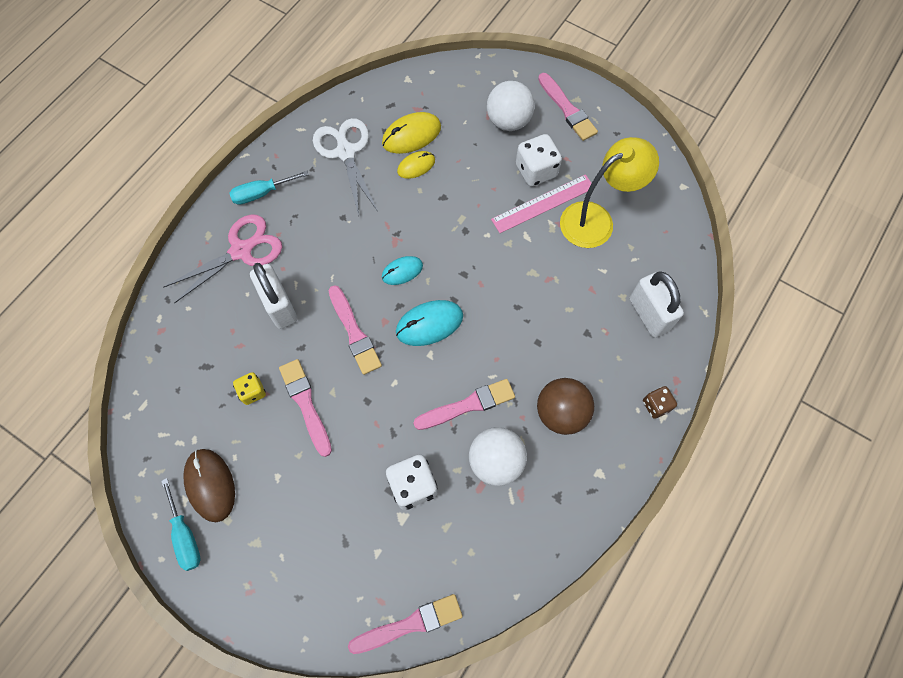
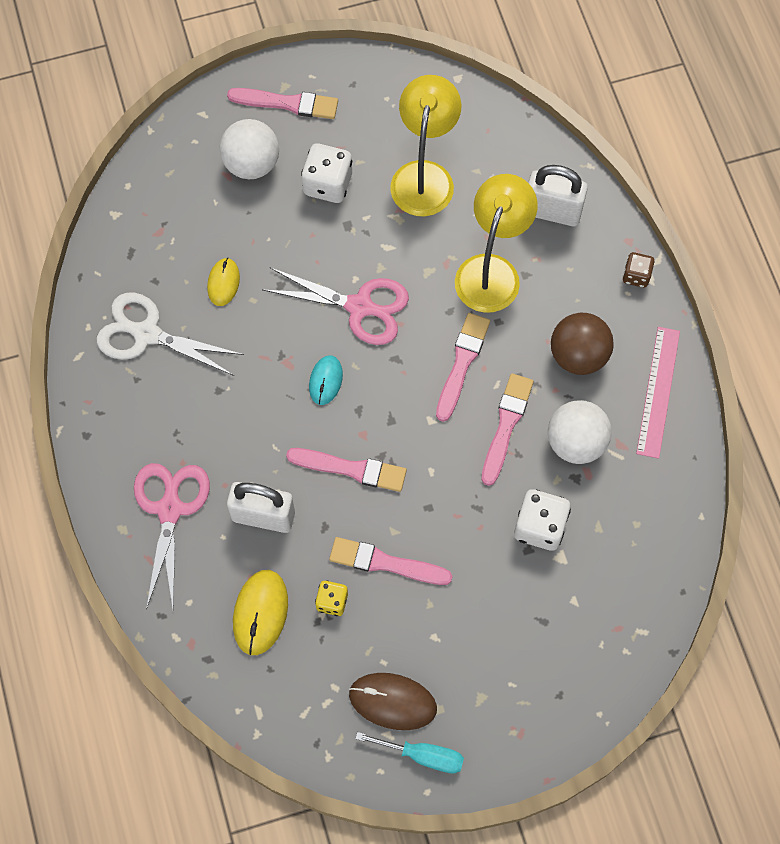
camera: 50 degrees left, 0 degrees up
turquoise screwdriver [229,171,309,205] -> none
pink brush [348,594,463,654] -> pink brush moved to [436,313,490,422]
yellow mouse [382,112,441,154] -> yellow mouse moved to [233,570,288,655]
turquoise mouse [396,300,463,346] -> none
pink ruler [491,174,591,233] -> pink ruler moved to [636,327,680,459]
none -> pink scissors [262,268,409,345]
none -> yellow lamp [455,174,538,313]

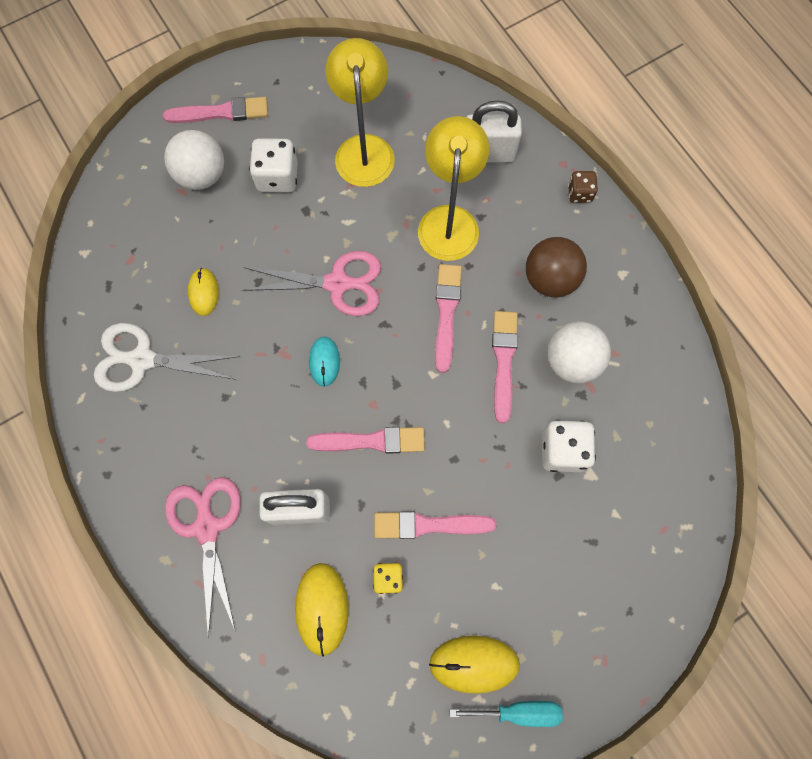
camera: 15 degrees left, 5 degrees up
brown mouse [349,673,437,730] -> yellow mouse [429,636,520,694]
pink ruler [636,327,680,459] -> none

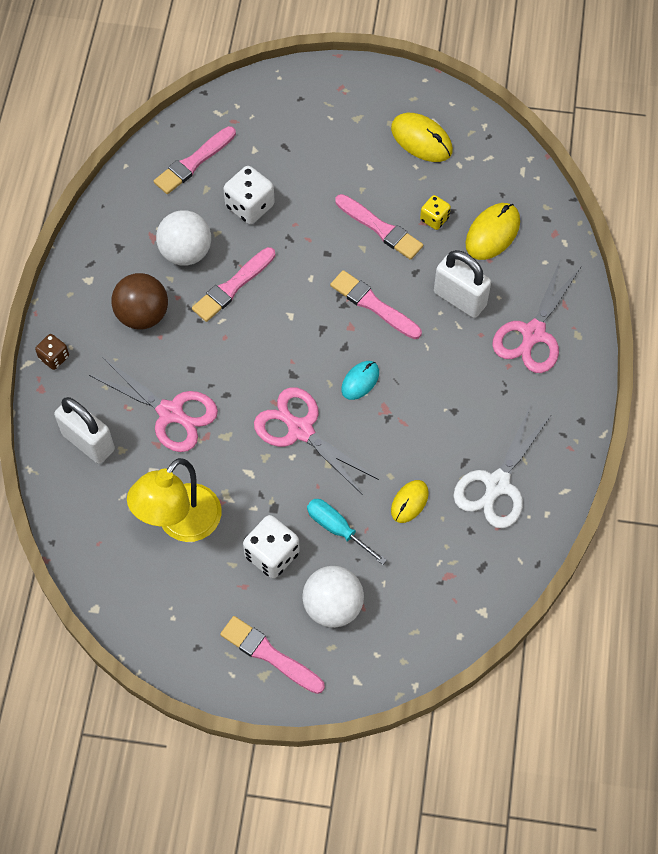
camera: 140 degrees left, 10 degrees down
white scissors [94,323,240,392] -> white scissors turned 75 degrees clockwise [453,405,552,528]
yellow lamp [418,116,490,261] -> pink scissors [89,357,218,452]
pink brush [435,264,462,373] -> pink brush moved to [154,126,236,194]
turquoise screwdriver [450,701,563,727] -> turquoise screwdriver moved to [307,499,387,565]

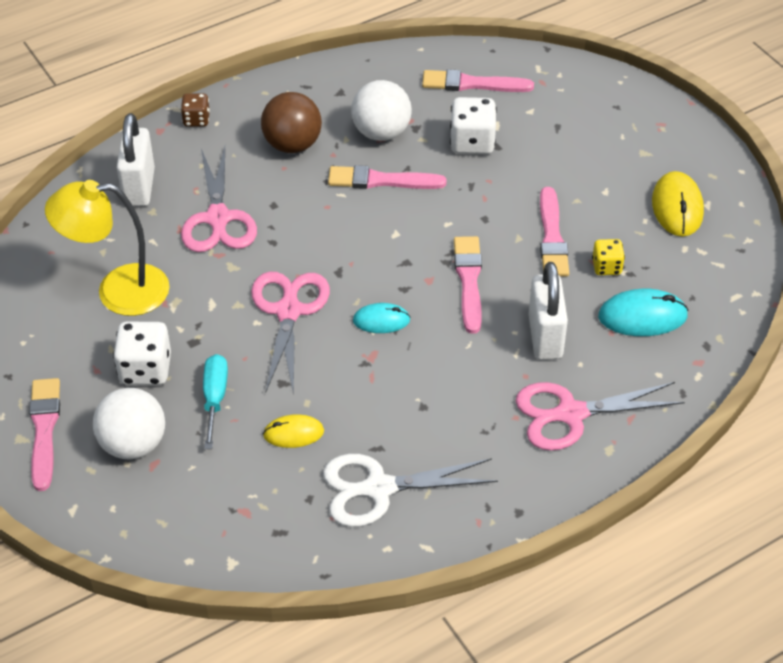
camera: 50 degrees right, 15 degrees down
yellow mouse [465,203,520,260] -> turquoise mouse [598,289,689,336]

